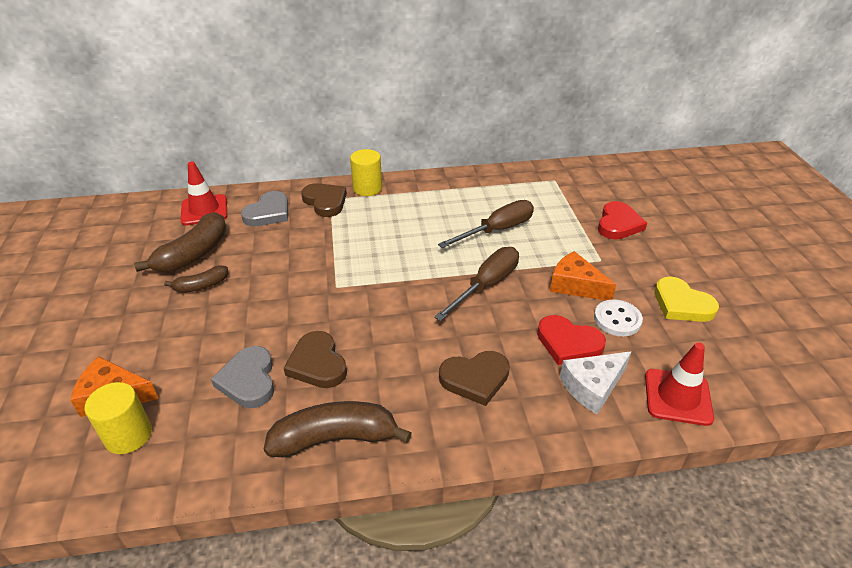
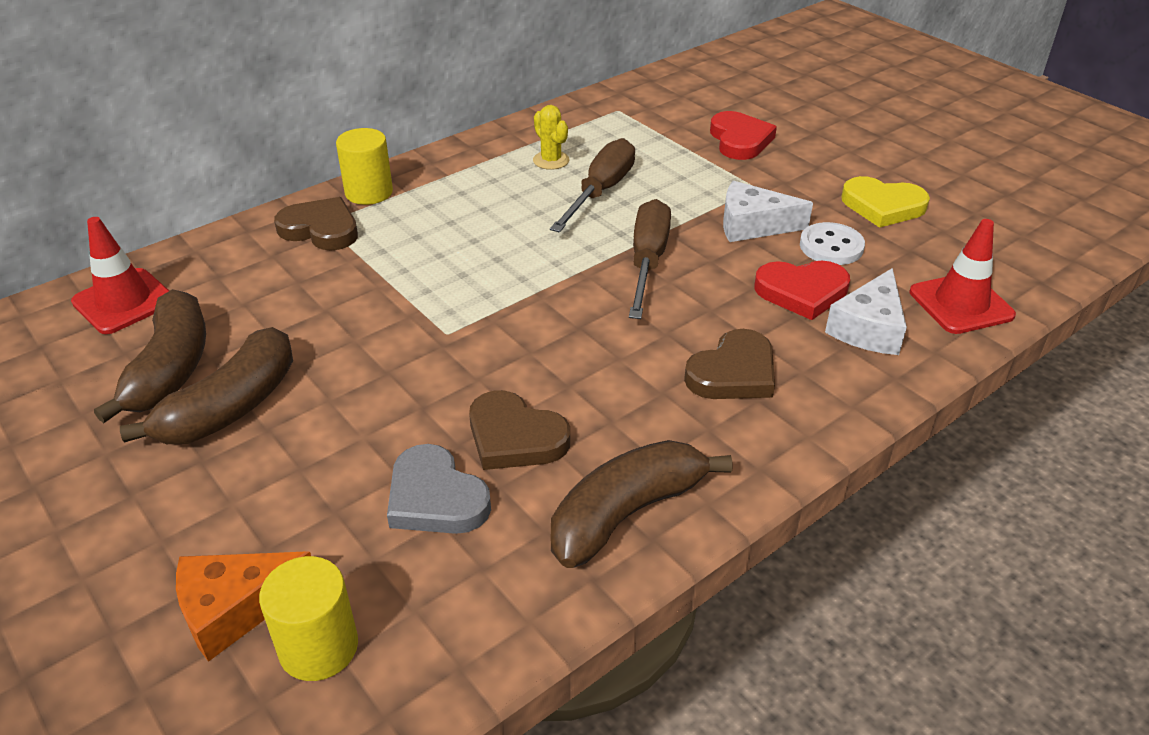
camera: 30 degrees left, 0 degrees up
brown banana [164,265,228,293] -> brown banana [120,327,293,444], size x1.79
grey heart [241,191,288,226] -> none
orange cheese [550,251,616,301] -> white cheese [723,181,813,242]
none -> yellow cactus [533,105,570,170]

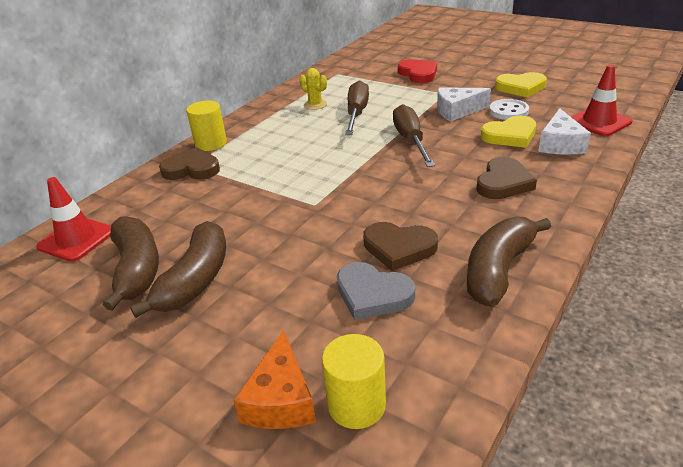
camera: 15 degrees left, 5 degrees down
orange cheese [176,551,311,662] -> orange cheese turned 45 degrees counterclockwise [233,330,316,429]
red heart [754,261,850,320] -> yellow heart [481,115,536,148]

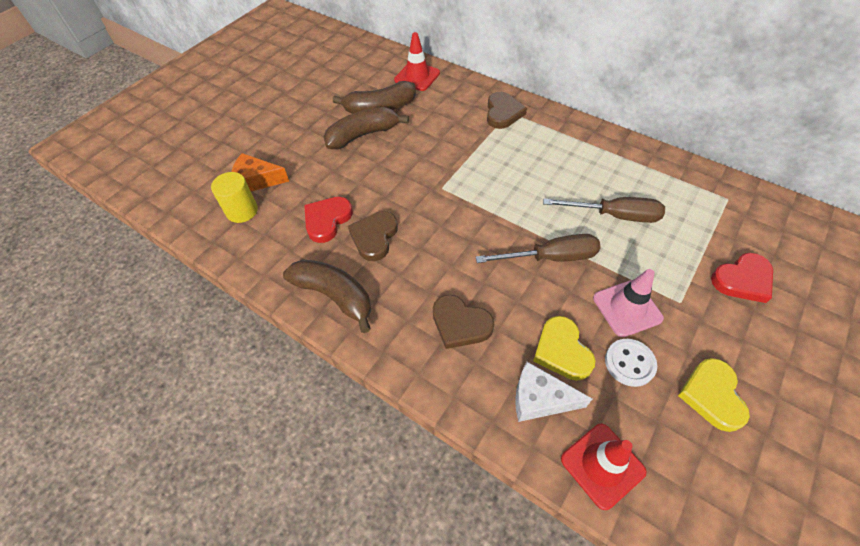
camera: 90 degrees right, 20 degrees up
brown banana [130,221,226,318] -> brown banana turned 135 degrees clockwise [324,107,409,149]
yellow cylinder [186,101,227,151] -> none
yellow cactus [300,68,327,110] -> none
grey heart [337,262,415,320] -> red heart [304,197,353,243]
white cheese [437,87,491,122] -> pink traffic cone [593,269,664,337]

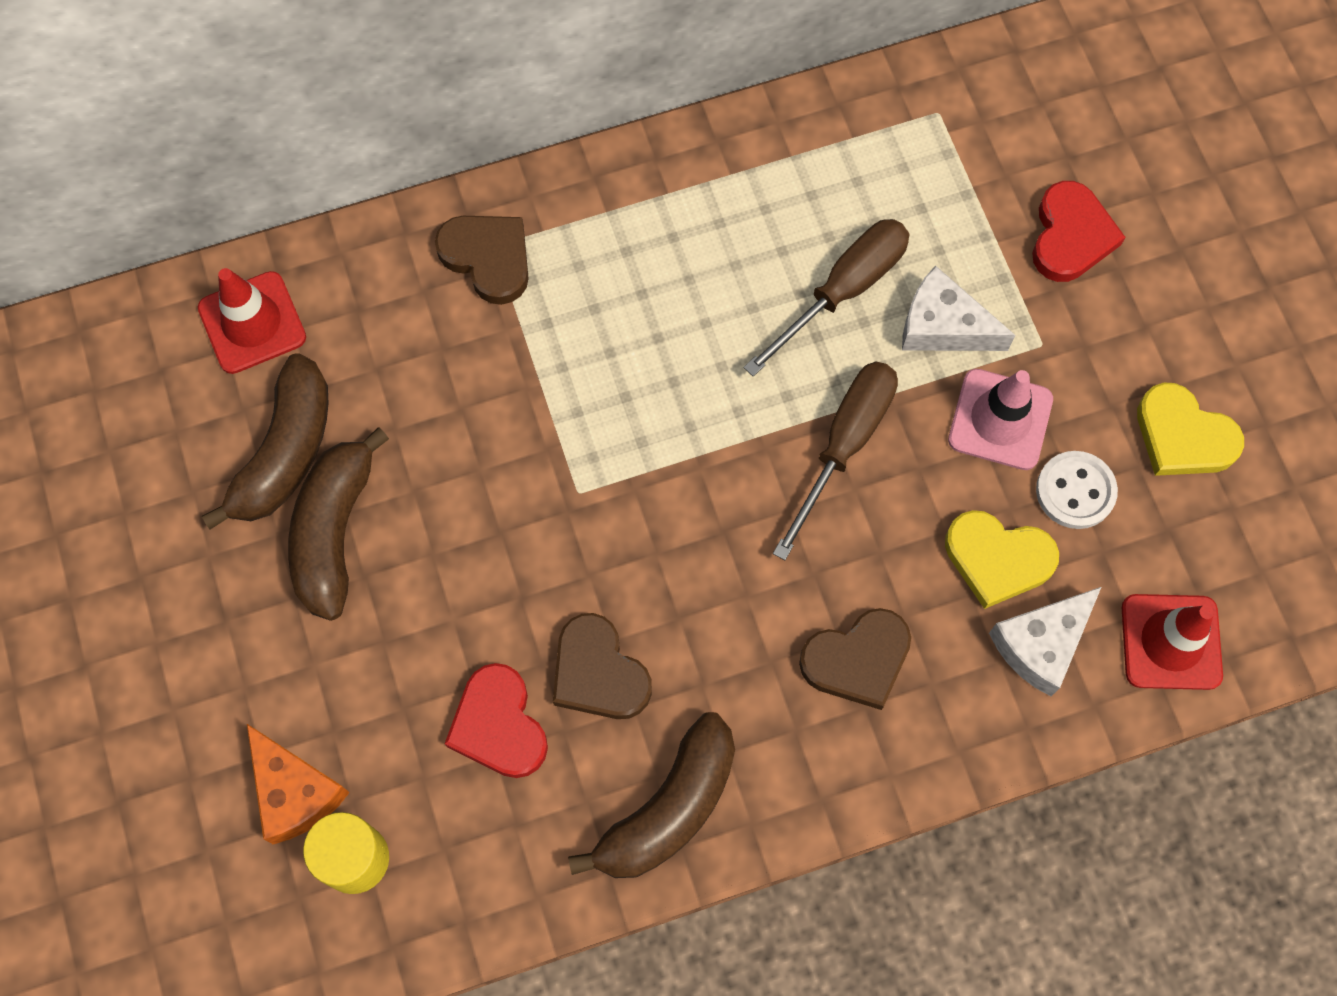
camera: 55 degrees left, 15 degrees up
orange cheese [231,153,289,191] -> orange cheese turned 75 degrees counterclockwise [247,724,350,844]
brown banana [283,260,371,333] -> brown banana turned 150 degrees clockwise [568,712,735,878]
none -> white cheese [902,265,1015,351]

